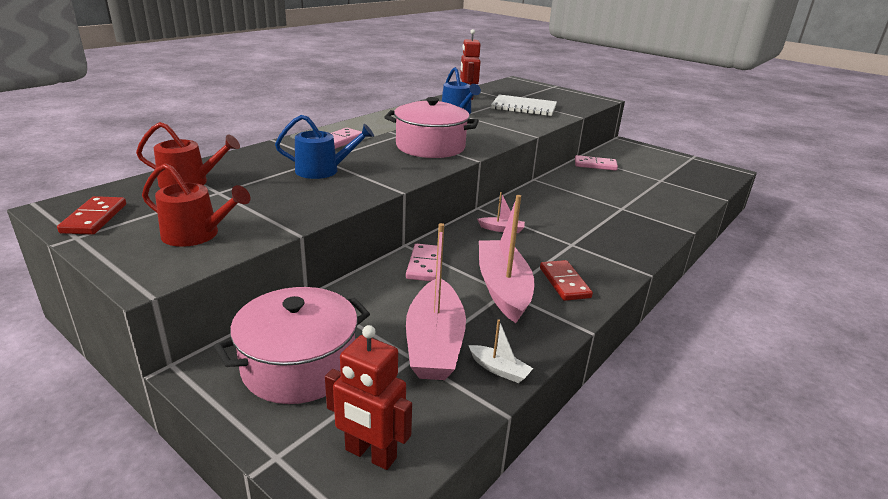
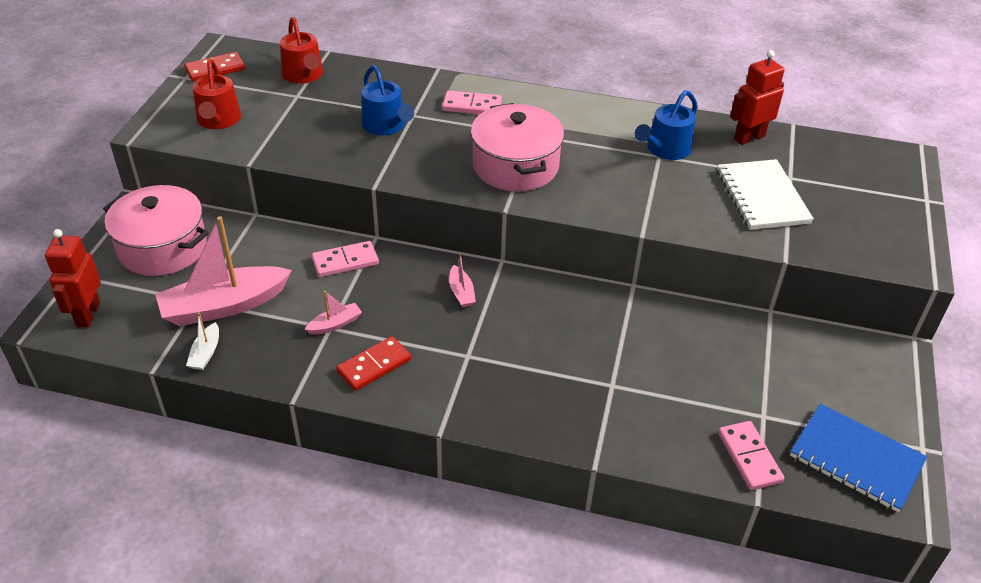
camera: 65 degrees right, 15 degrees up
pink boat [479,195,534,323] -> pink boat [305,291,362,335], size x0.44
pink domino [575,155,618,171] -> pink domino moved to [718,421,784,490]
none -> blue notebook [790,404,927,512]

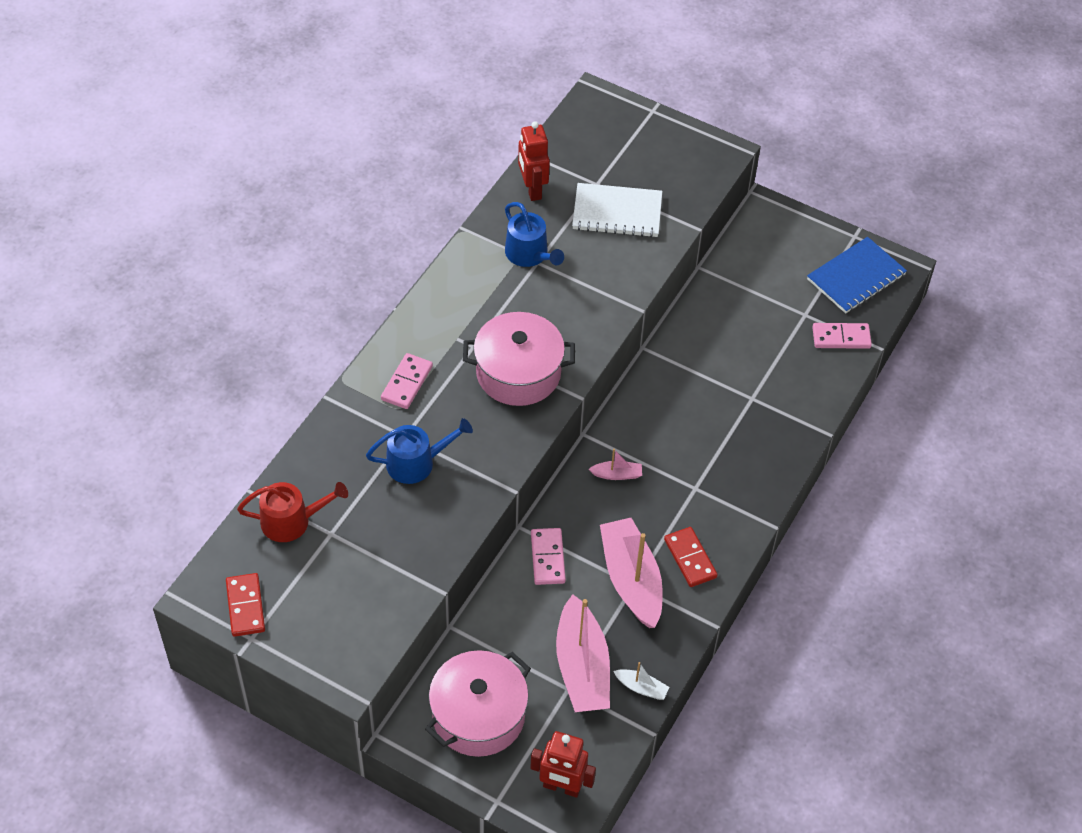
camera: 75 degrees left, 10 degrees up
red watering can [192,59,241,129] -> none
pink boat [305,291,362,335] -> pink boat [600,518,663,628], size x2.27

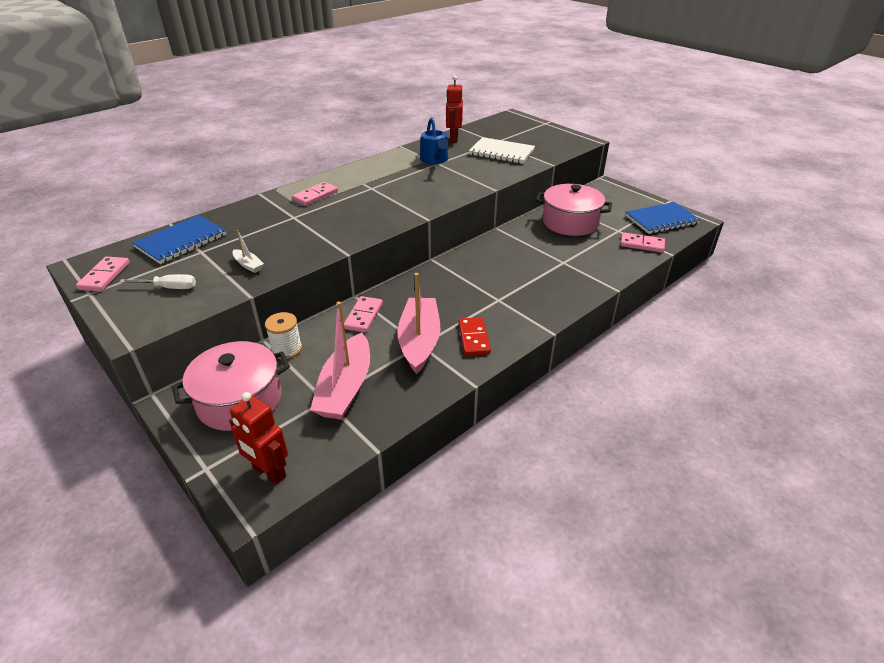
camera: 20 degrees right, 15 degrees down
red domino [226,573,265,637] -> pink domino [76,256,130,291]
red watering can [237,482,348,542] -> blue notebook [132,215,226,264]
blue watering can [366,418,473,484] -> none
pink pot [463,312,575,406] -> pink pot moved to [536,184,612,236]
pink boat [589,449,642,480] -> none
white boat [613,662,669,700] -> white boat moved to [232,230,264,273]
none -> white screwdriver [120,274,196,289]
none -> white spool [265,312,302,359]

